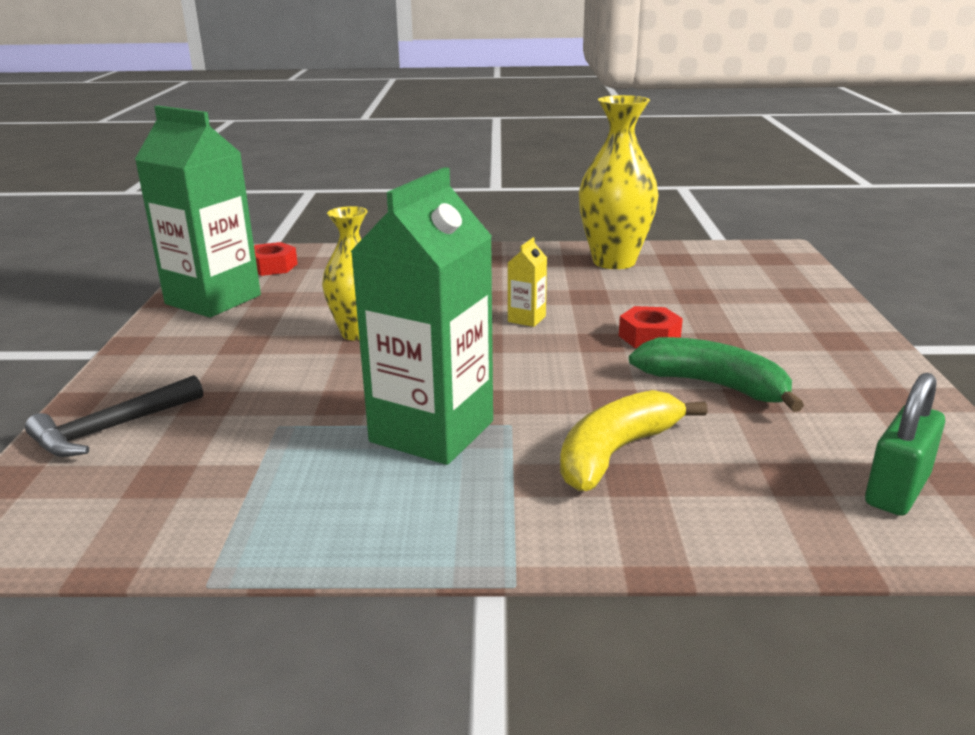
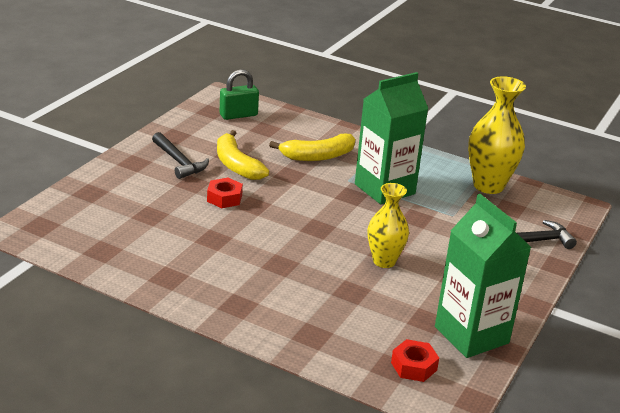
camera: 155 degrees left, 5 degrees up
yellow carton [508,237,547,327] -> none
yellow vase [579,95,659,269] -> yellow vase moved to [468,76,526,194]
green banana [629,337,804,412] -> yellow banana [217,130,269,180]
none -> black hammer [152,132,209,179]

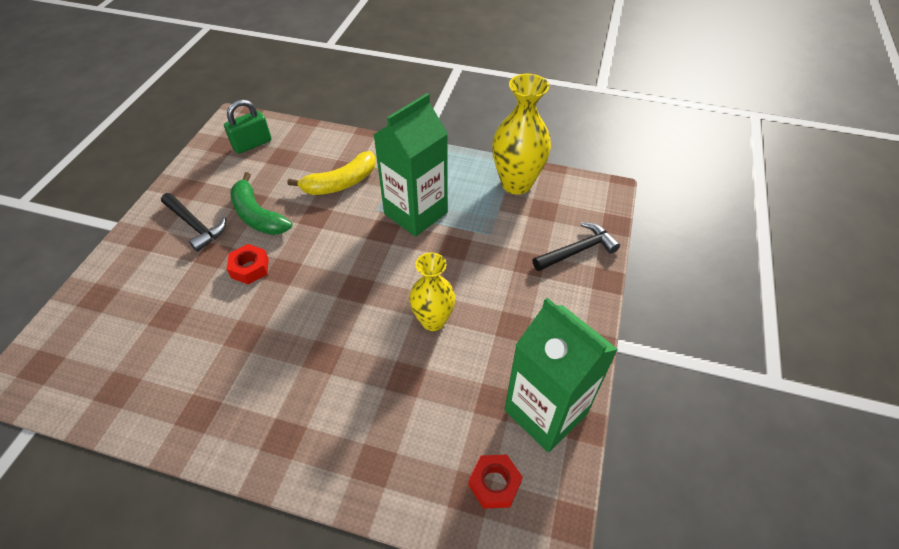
camera: 10 degrees left, 20 degrees up
yellow banana [217,130,269,180] -> green banana [230,172,292,235]

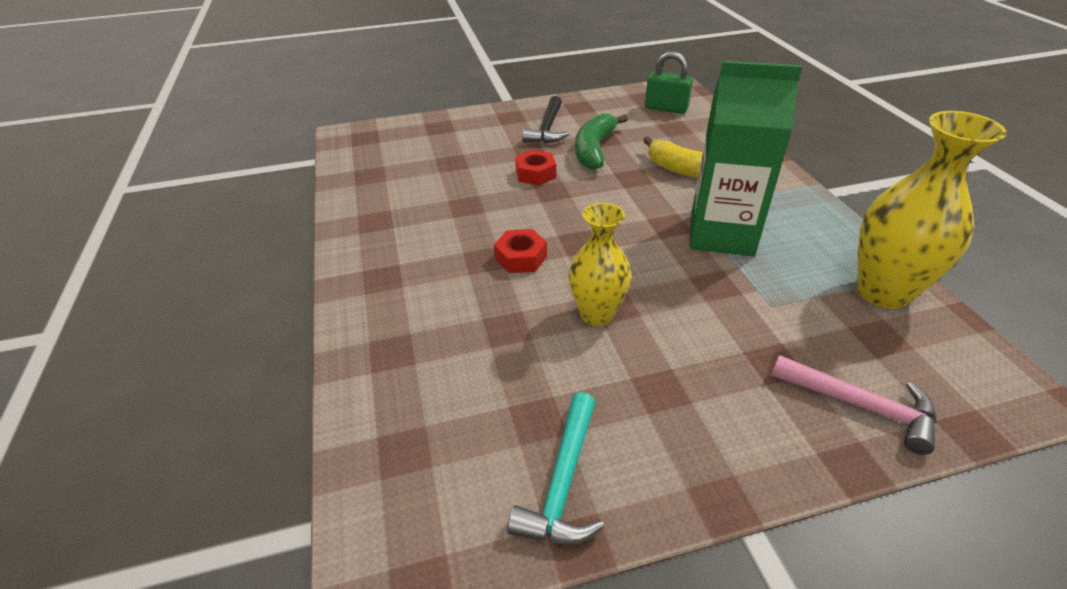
camera: 60 degrees right, 10 degrees down
red nut [469,455,523,509] -> red nut moved to [494,229,547,273]
green carton [504,298,618,452] -> turquoise hammer [507,392,604,545]
black hammer [533,222,620,271] -> pink hammer [771,355,936,455]

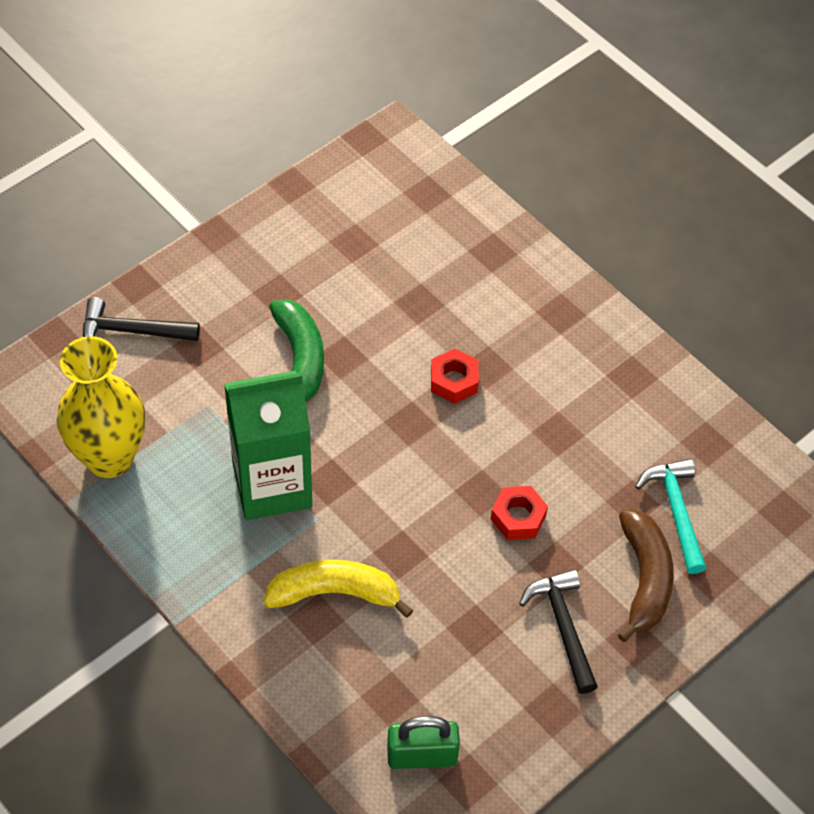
camera: 150 degrees right, 15 degrees up
turquoise hammer [507,392,604,545] -> turquoise hammer moved to [635,459,706,574]
yellow vase [569,203,631,326] -> none
green banana [575,113,628,170] -> green banana moved to [269,299,324,402]
pink hammer [771,355,936,455] -> black hammer [83,297,200,341]
none -> brown banana [618,510,674,642]

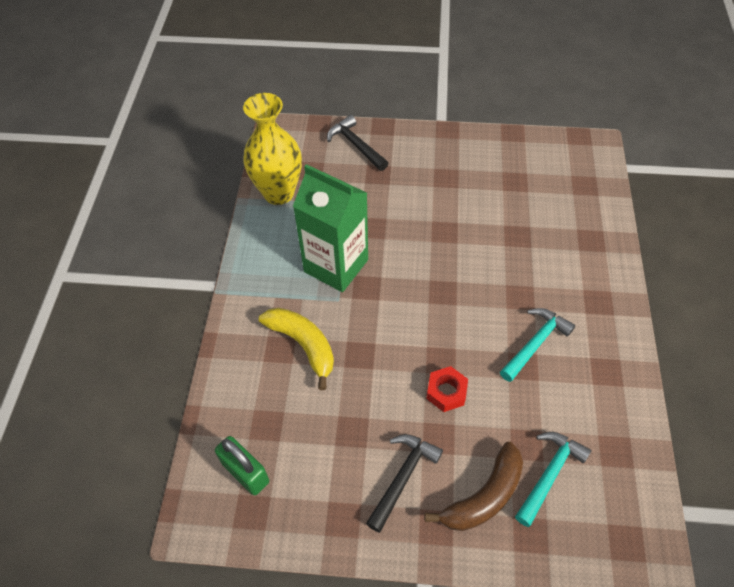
camera: 50 degrees right, 0 degrees up
green banana [269,299,324,402] -> none
red nut [431,349,479,404] -> none
none -> turquoise hammer [500,308,575,382]

